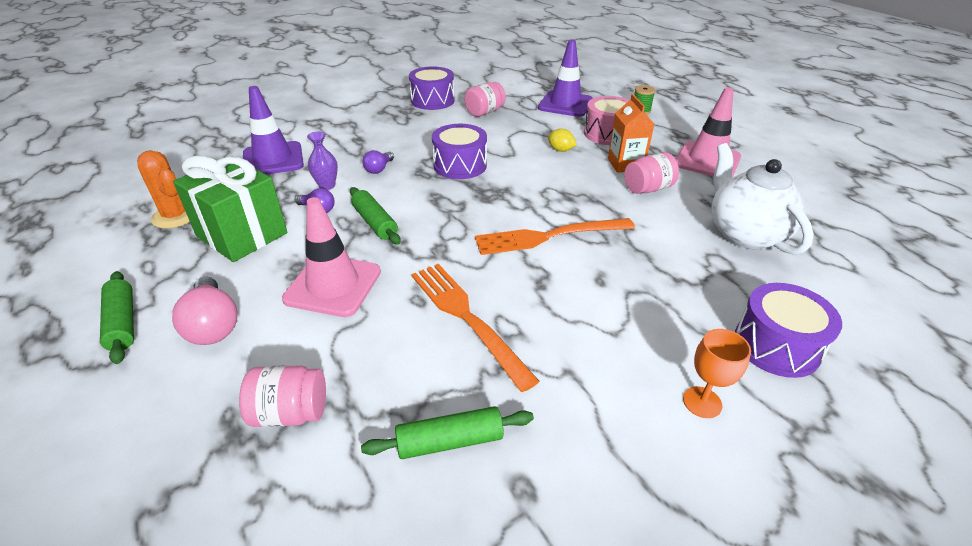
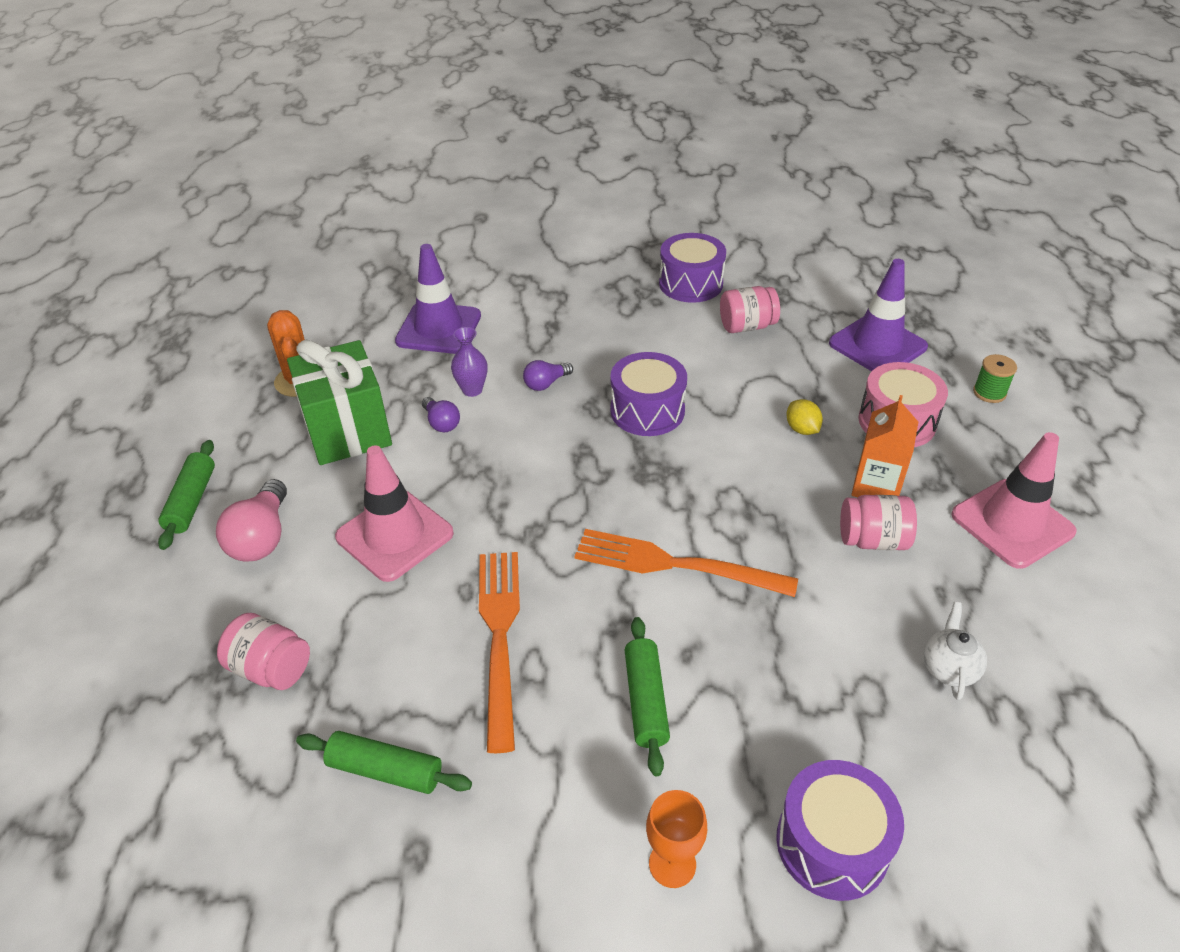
camera: 30 degrees right, 5 degrees up
green rolling pin [350,187,401,245] -> green rolling pin moved to [625,617,670,776]
white teapot [711,143,814,255] -> white teapot [924,602,987,700], size x0.48

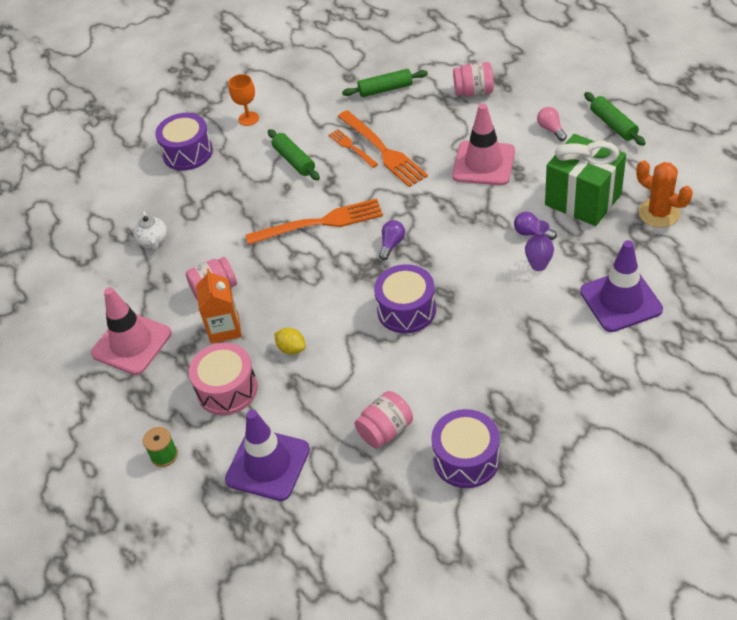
camera: 155 degrees right, 5 degrees up
pink light bulb [216,479,287,562] -> pink light bulb [537,107,567,141], size x0.59
purple light bulb [523,360,573,391] -> purple light bulb moved to [379,220,405,260]
none -> orange fork [329,129,378,168]

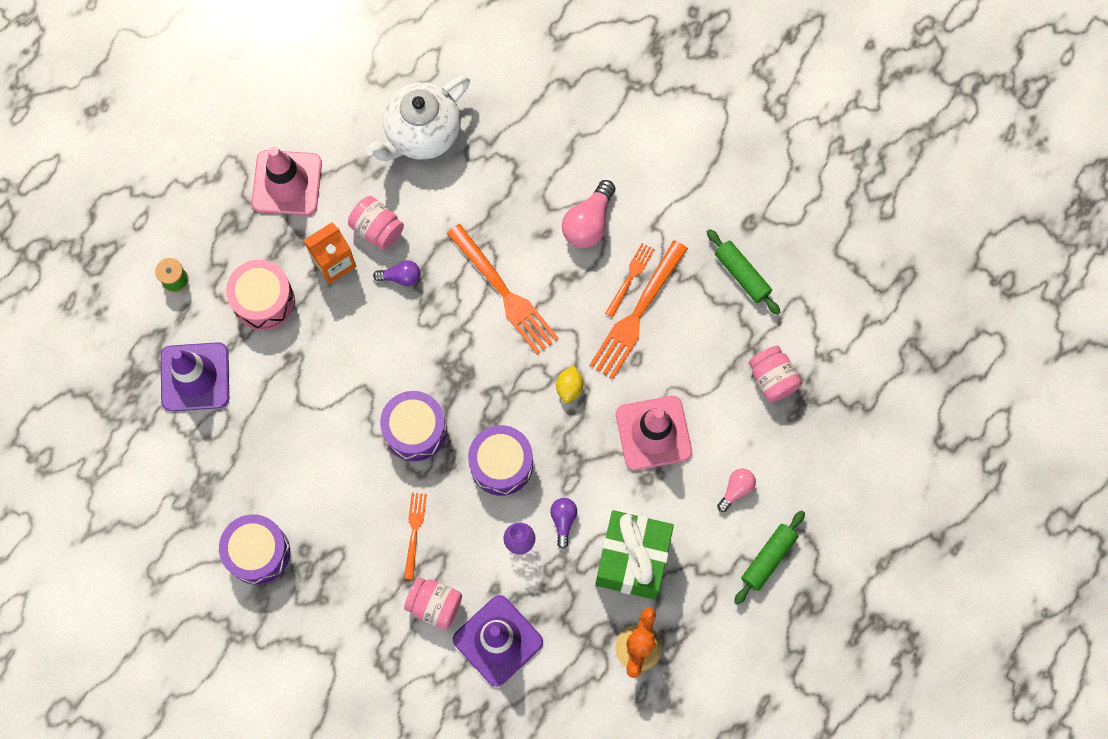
camera: 60 degrees right, 25 degrees up
white teapot [134,211,167,250] -> white teapot [365,75,470,161], size x2.10
purple drum [155,113,213,171] -> purple drum moved to [468,425,533,496]
orange goblet [228,74,259,126] -> none
green rolling pin [268,129,320,180] -> pink light bulb [562,180,615,248]
yellow lemon [274,328,305,355] -> yellow lemon moved to [556,365,583,403]
pink jar [354,391,413,448] -> pink jar moved to [404,577,462,630]
purple light bulb [379,220,405,260] -> purple light bulb moved to [373,260,421,286]
none -> orange fork [404,493,427,579]

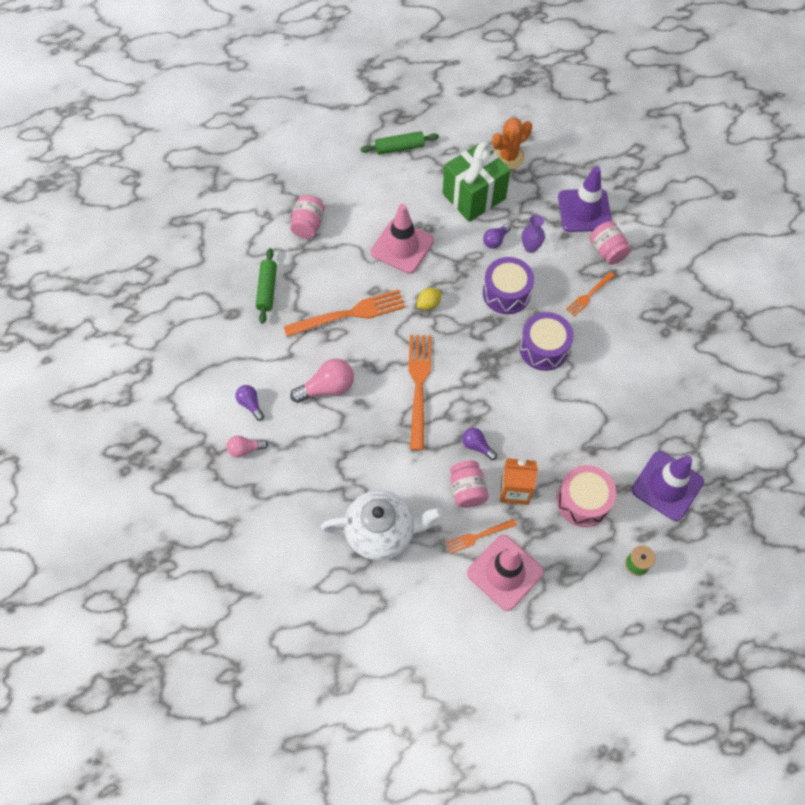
camera: 140 degrees left, 10 degrees down
purple drum [219,514,290,585] -> none
orange fork [605,243,655,318] -> orange fork moved to [446,519,517,554]
pink light bulb [717,468,756,512] -> pink light bulb moved to [227,436,268,458]
none -> purple light bulb [235,385,264,421]

